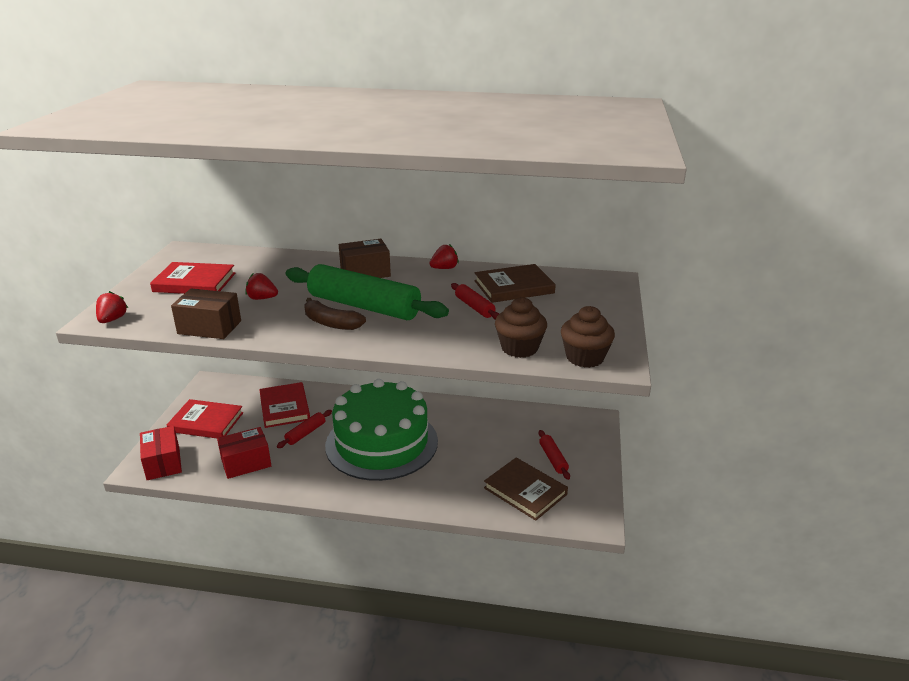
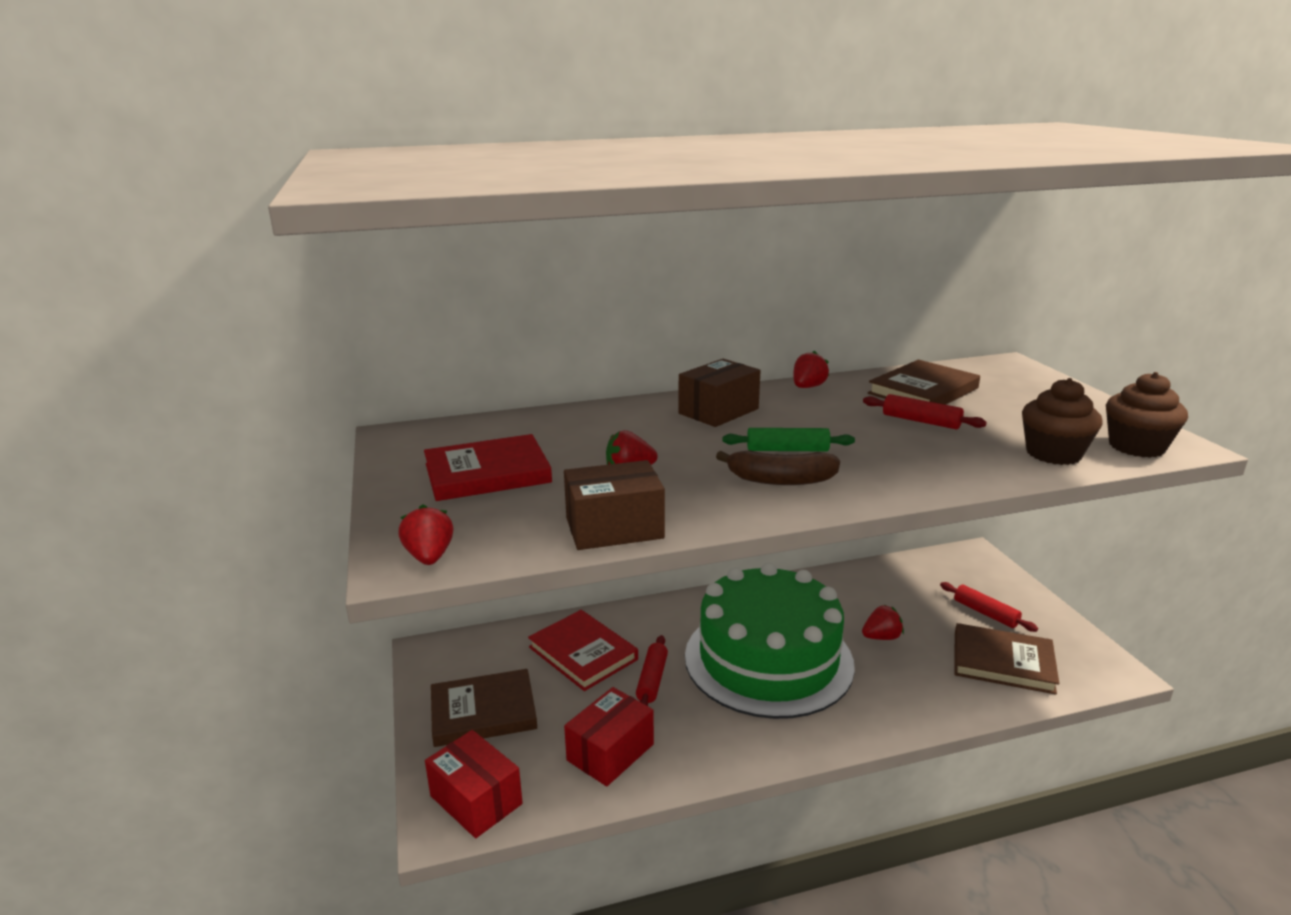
camera: 25 degrees left, 5 degrees down
red book [167,399,243,438] -> brown book [431,669,537,747]
green rolling pin [286,264,449,320] -> green rolling pin [723,428,855,452], size x0.45
none -> red strawberry [862,605,904,640]

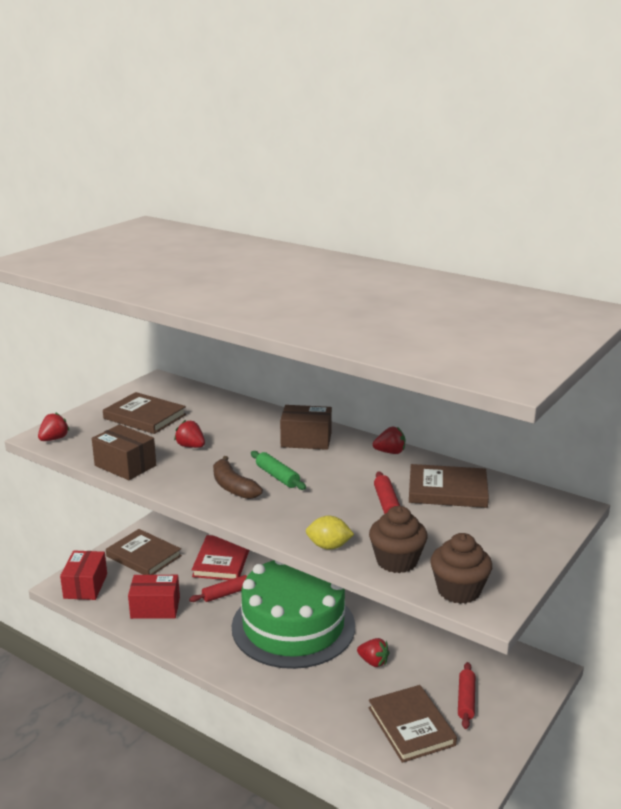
camera: 50 degrees right, 0 degrees up
red book [424,434,552,501] -> brown book [103,392,186,434]
none -> yellow lemon [306,516,354,550]

